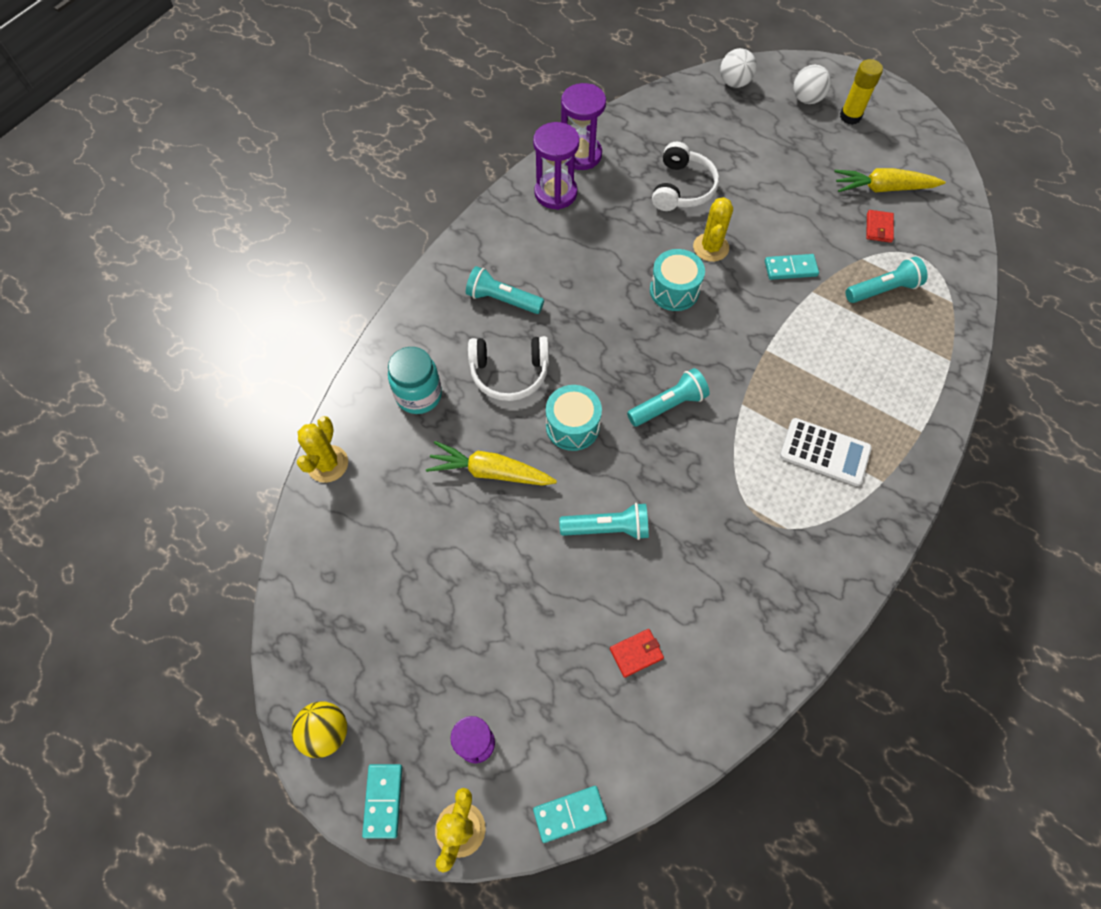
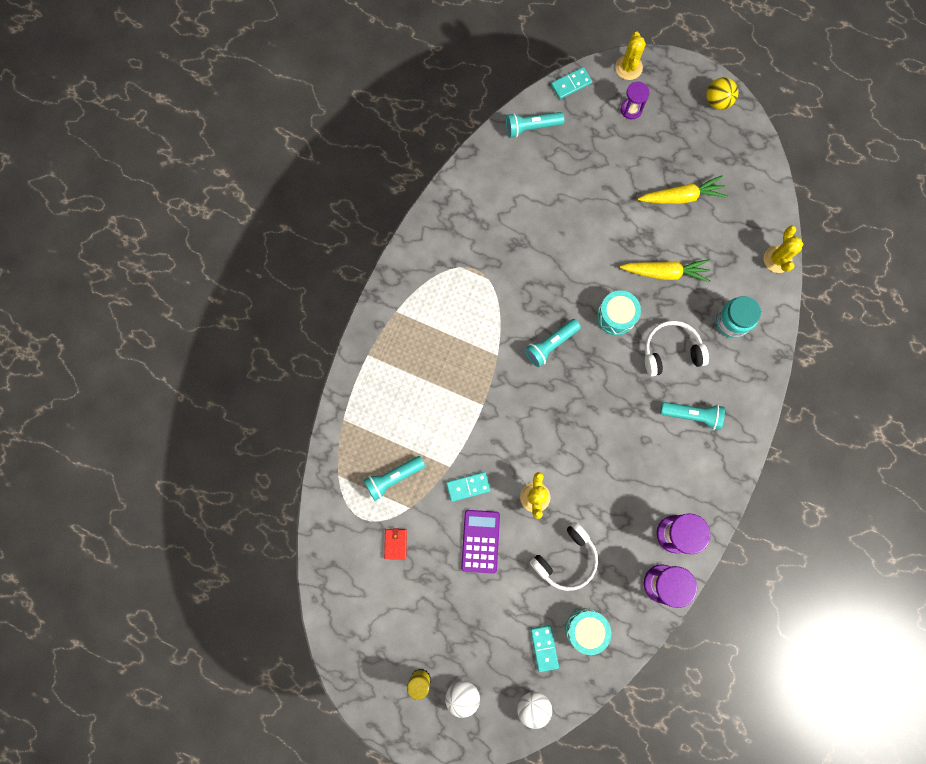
camera: 170 degrees right, 15 degrees up
turquoise domino [362,764,402,838] -> turquoise domino moved to [531,625,559,672]
turquoise flashlight [559,503,649,540] -> turquoise flashlight moved to [506,112,564,138]
red wallet [610,629,664,678] -> none
turquoise drum [650,249,705,311] -> turquoise drum moved to [565,609,611,655]
white headphones [652,142,719,211] -> white headphones turned 135 degrees counterclockwise [530,522,598,591]
white calculator [780,418,872,486] -> none
yellow carrot [834,168,946,192] -> yellow carrot moved to [638,175,728,204]
none -> purple calculator [461,510,500,574]

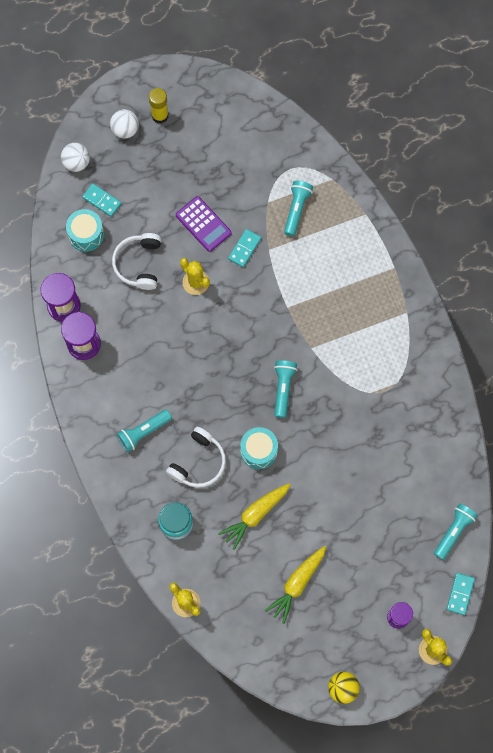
camera: 135 degrees right, 5 degrees down
red wallet [384,528,407,559] -> none

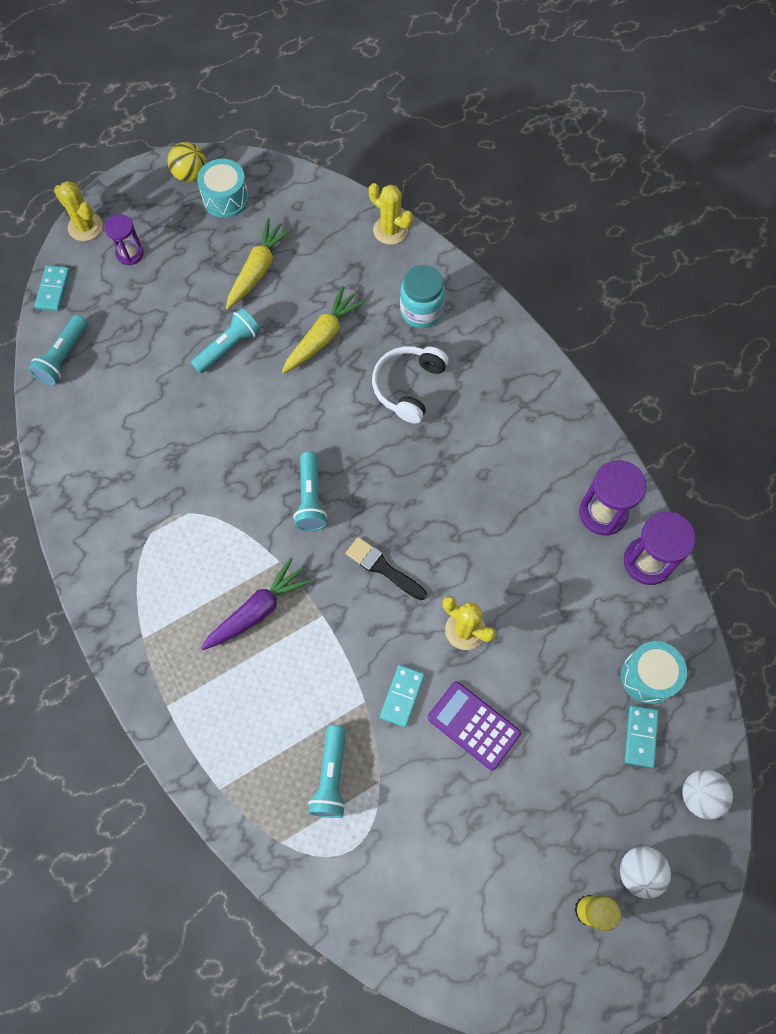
camera: 170 degrees right, 5 degrees down
turquoise domino [82,184,121,217] -> turquoise domino turned 75 degrees clockwise [625,705,659,768]
white headphones [112,233,161,290] -> none
turquoise flashlight [117,409,172,452] -> turquoise flashlight moved to [191,308,260,374]
turquoise drum [240,427,278,469] -> turquoise drum moved to [197,159,249,218]
none -> purple carrot [201,557,312,650]
none -> black brush [346,537,427,600]

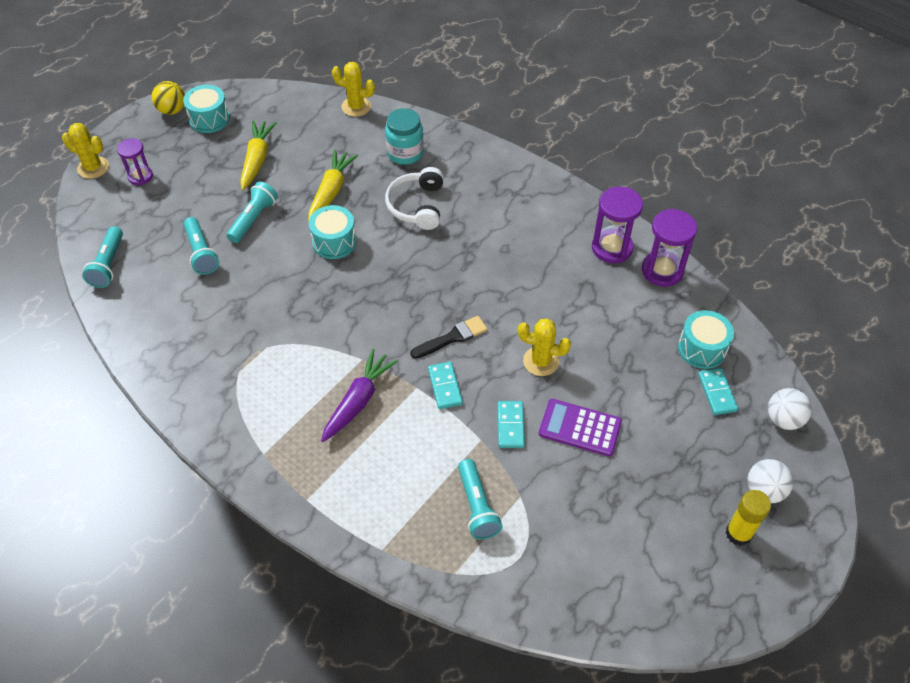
camera: 20 degrees left, 15 degrees down
turquoise domino [35,265,70,311] -> turquoise domino moved to [428,362,463,409]
turquoise flashlight [293,451,327,531] -> turquoise flashlight moved to [183,217,219,275]
black brush [346,537,427,600] -> black brush turned 135 degrees clockwise [410,316,488,359]
none -> turquoise drum [309,205,357,259]

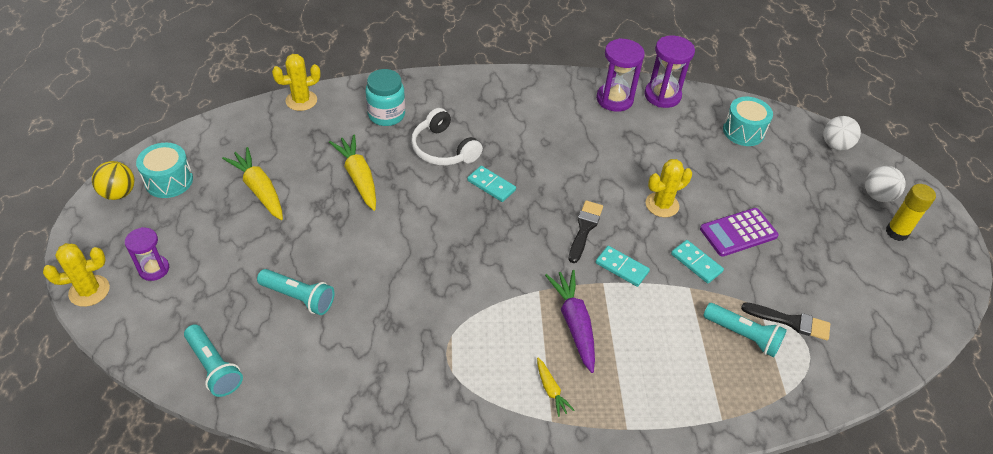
camera: 45 degrees left, 5 degrees down
turquoise flashlight [227,182,278,243] -> none
turquoise drum [309,205,357,259] -> none
turquoise domino [698,368,738,415] -> turquoise domino moved to [467,166,516,202]
none -> yellow carrot [537,358,574,417]
none -> black brush [741,302,830,340]

